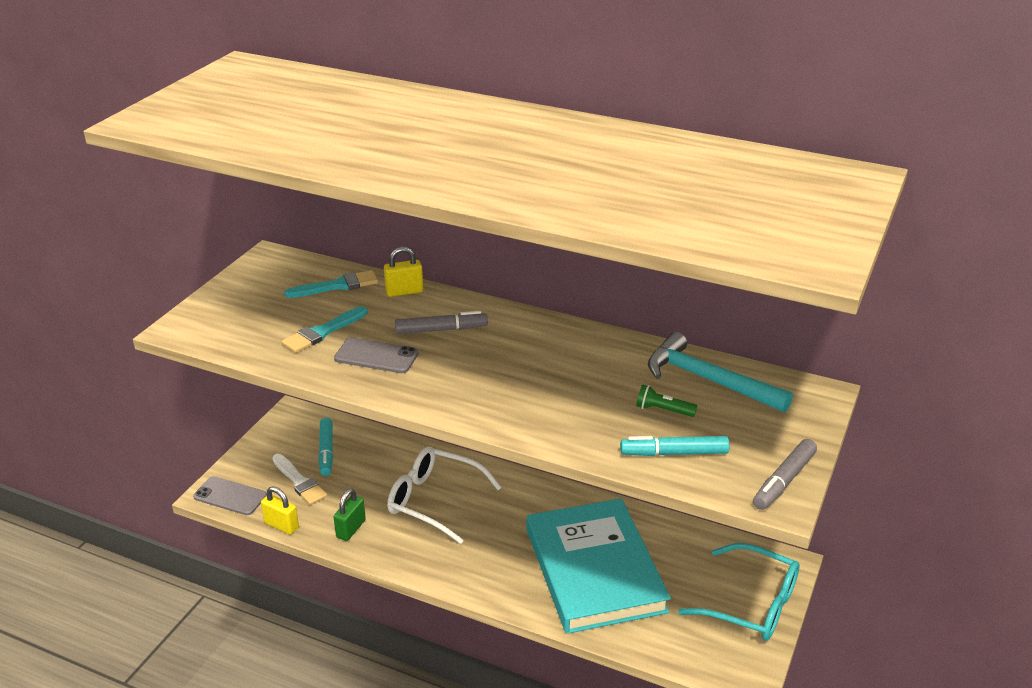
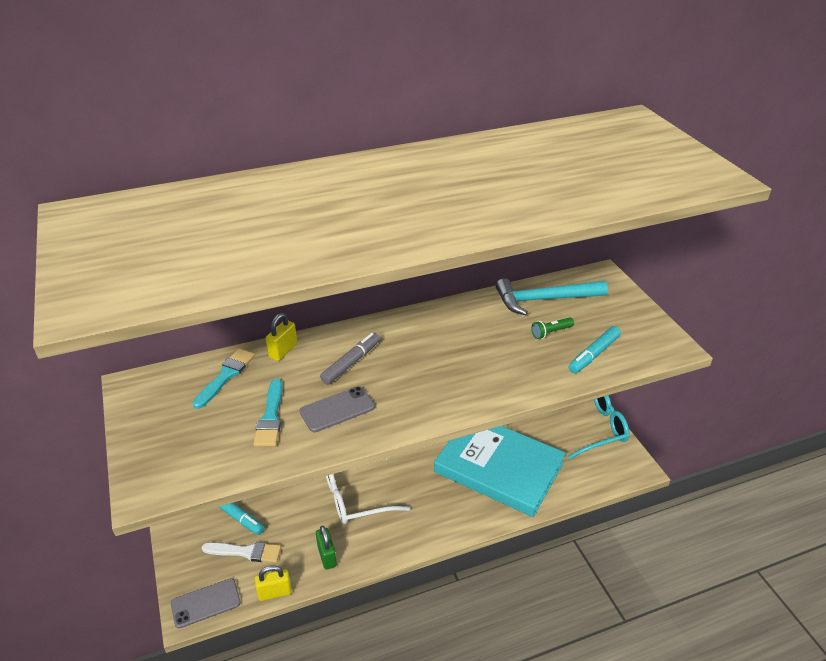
camera: 45 degrees left, 5 degrees up
grey marker [753,439,817,510] -> none

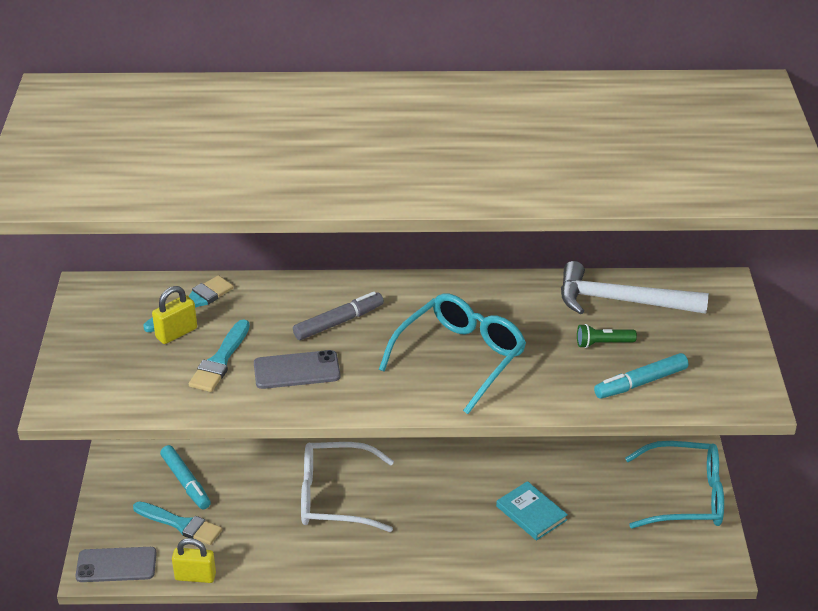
camera: 20 degrees right, 0 degrees up
white brush [202,542,281,563] -> turquoise brush [133,501,222,545]
yellow padlock [266,313,297,361] -> yellow padlock moved to [152,286,197,344]
green padlock [316,526,337,570] -> none
turquoise book [434,426,566,517] -> turquoise book [496,481,568,541], size x0.40
turquoise hammer [496,278,608,315] -> white hammer [561,261,709,314]
none -> turquoise glasses [379,293,526,414]

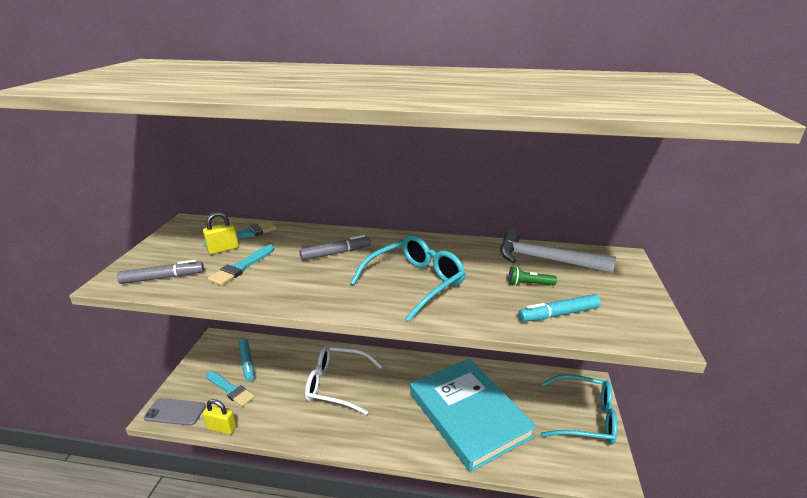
camera: 10 degrees right, 10 degrees down
grey phone [254,350,340,389] -> none
turquoise book [496,481,568,541] -> turquoise book [410,358,537,472], size x2.49
none -> grey marker [117,260,204,284]

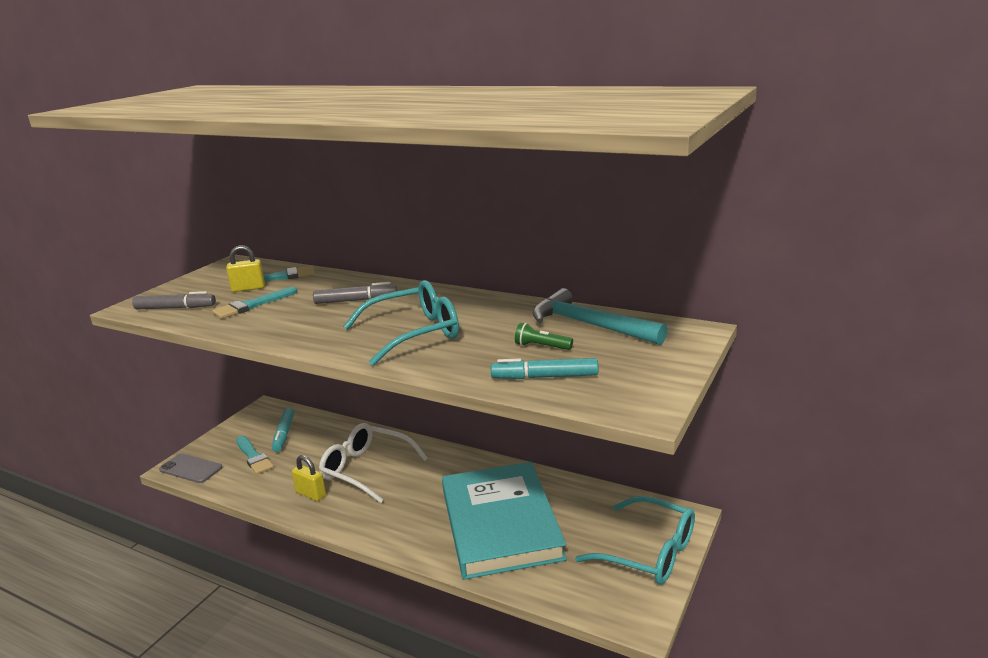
camera: 20 degrees right, 5 degrees down
yellow padlock [203,399,236,435] -> yellow padlock moved to [292,455,326,501]
white hammer [500,230,616,273] -> turquoise hammer [533,288,668,345]

